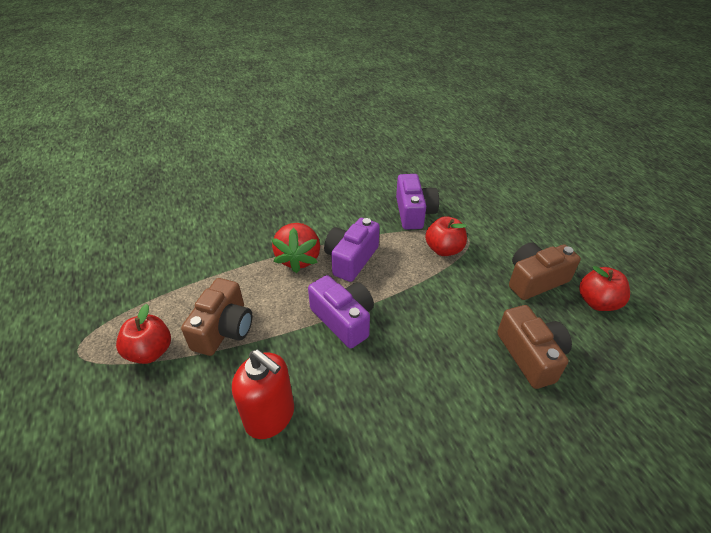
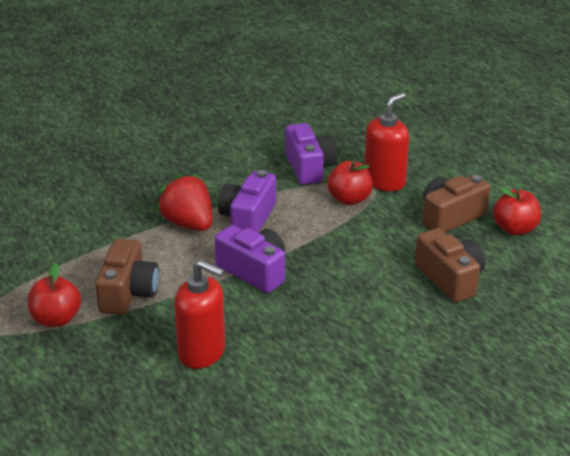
camera: 10 degrees left, 10 degrees down
red strawberry [272,223,320,273] -> red strawberry turned 150 degrees clockwise [156,173,212,231]
none -> red soap dispenser [364,93,409,191]

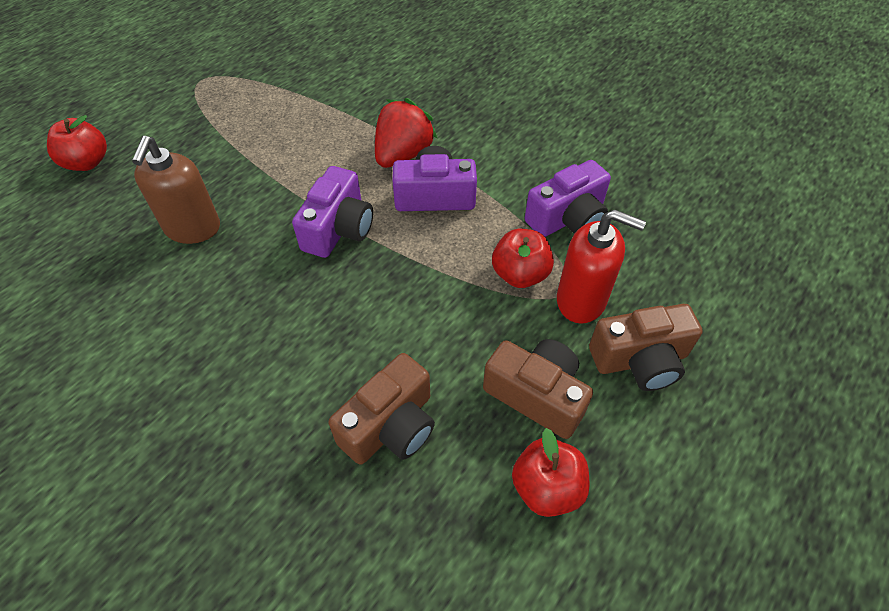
camera: 70 degrees right, 20 degrees up
red apple [28,263,81,327] -> red apple moved to [47,115,107,171]
brown camera [95,239,159,315] -> brown camera moved to [589,304,703,391]
red soap dispenser [174,260,225,369] -> brown soap dispenser [132,136,220,244]

